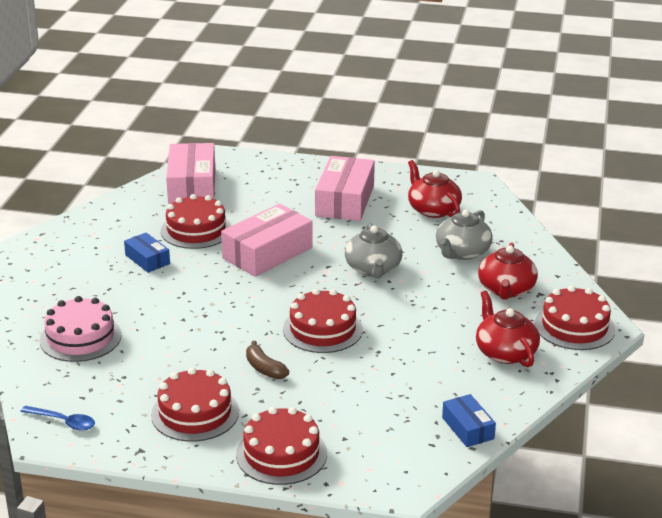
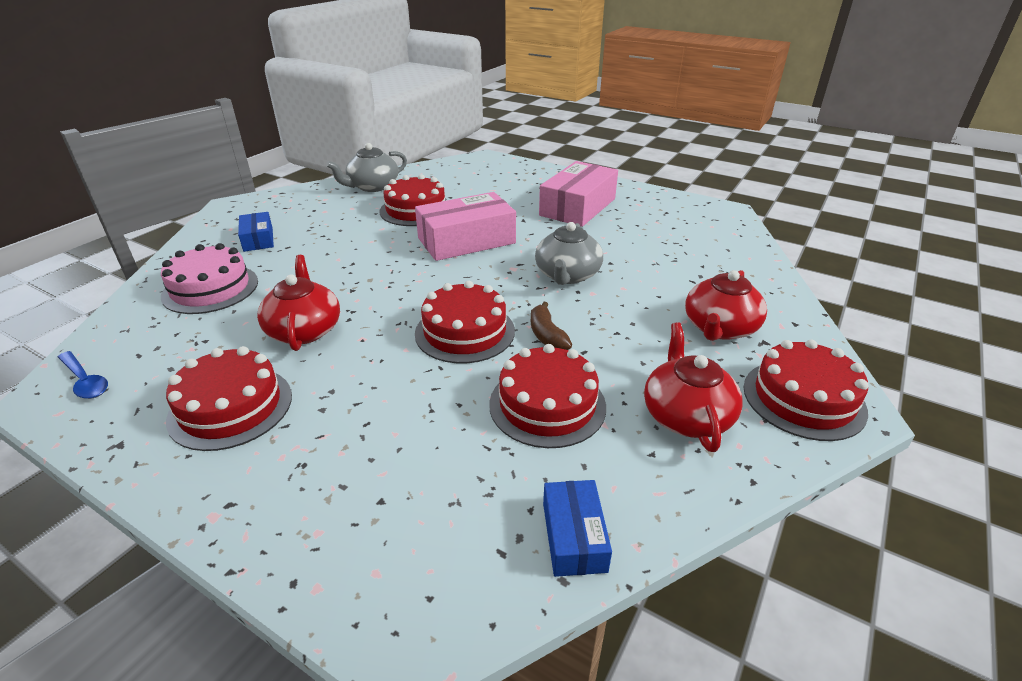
camera: 20 degrees right, 5 degrees up
blue box [124,233,170,273] -> blue box moved to [238,212,274,252]
pink box [166,143,215,204] -> none
red cake [236,407,327,485] -> red cake moved to [489,344,606,448]
brown banana [246,341,289,379] -> brown banana moved to [531,302,572,350]
red teapot [408,160,462,218] -> red teapot moved to [257,255,340,351]
grey teapot [436,210,493,260] -> grey teapot moved to [326,143,407,192]

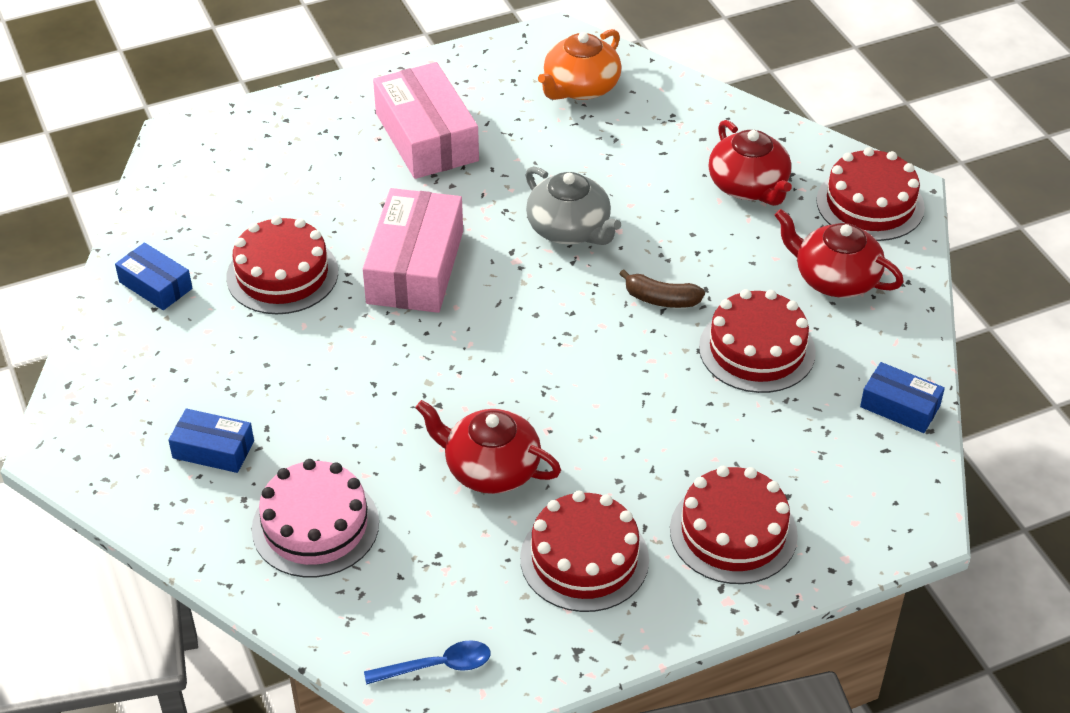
camera: 55 degrees left, 10 degrees up
grey teapot [326,143,407,192] -> blue box [115,242,192,310]
red cake [415,281,515,363] -> red cake moved to [670,466,798,584]
none -> orange teapot [538,29,622,100]

